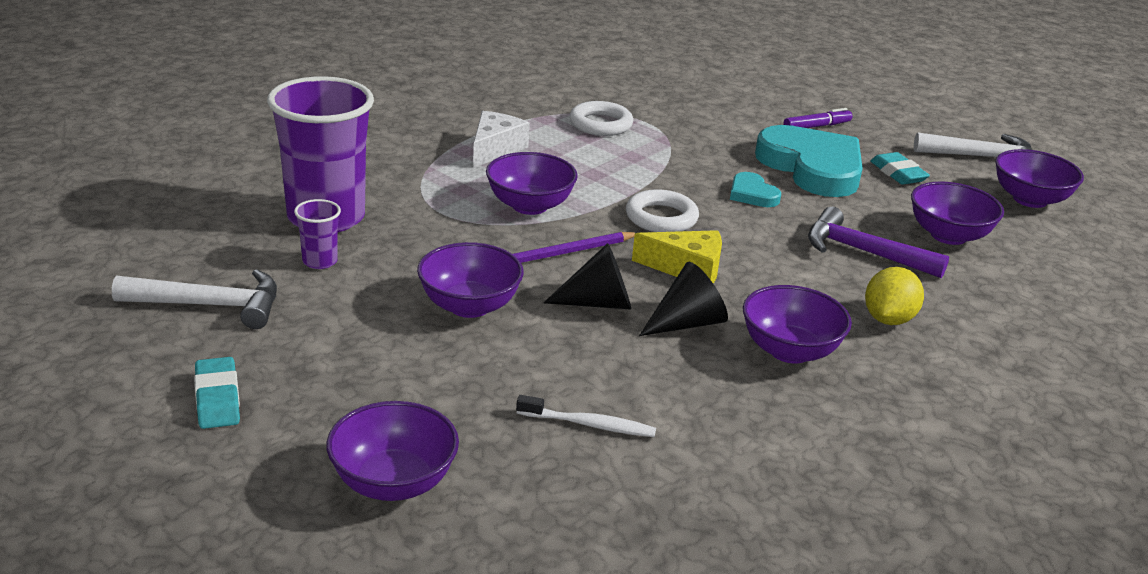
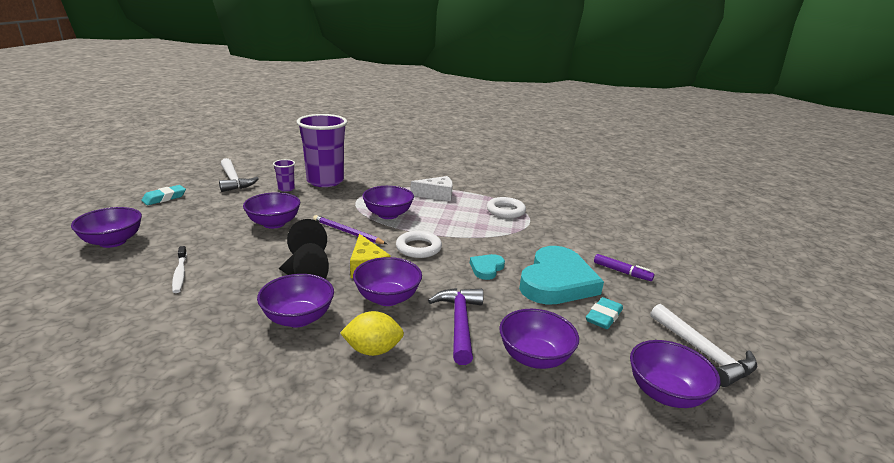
camera: 60 degrees right, 5 degrees down
none -> purple bowl [353,257,422,306]

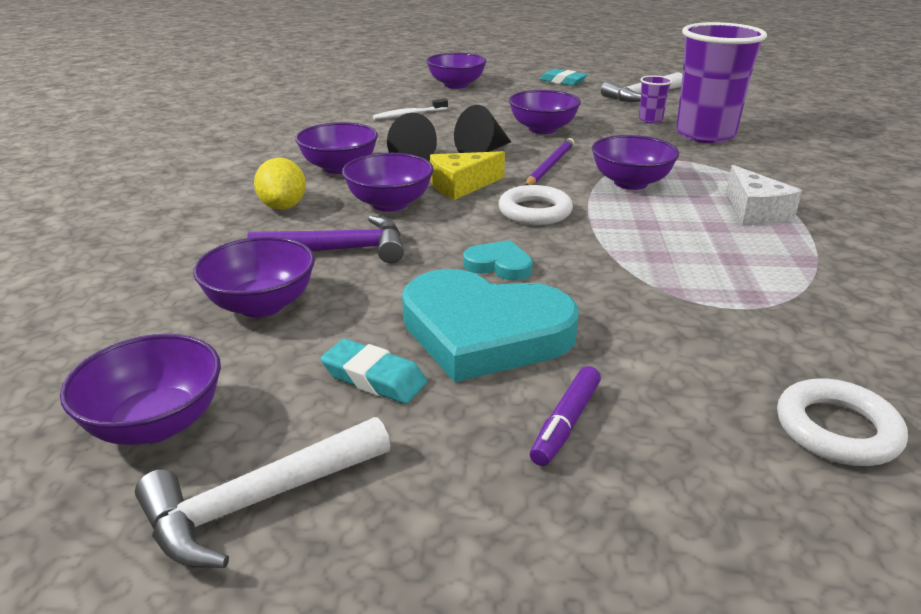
camera: 85 degrees right, 5 degrees up
white ring [487,197,526,218] -> white ring moved to [777,378,908,466]

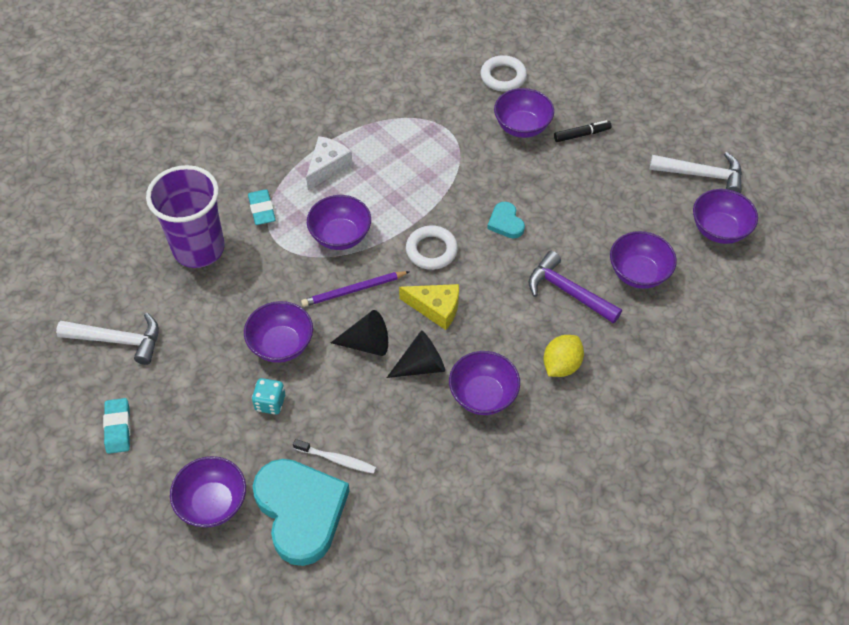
camera: 135 degrees left, 25 degrees up
turquoise eraser [321,339,427,404] -> turquoise eraser moved to [248,189,276,225]
purple bowl [342,153,434,212] -> purple bowl moved to [494,88,554,138]
turquoise heart [402,269,579,382] -> turquoise heart moved to [253,459,350,566]
purple marker [530,366,601,466] -> black marker [554,120,612,142]
purple cup [639,76,672,123] -> none
none -> turquoise dice [252,378,285,415]

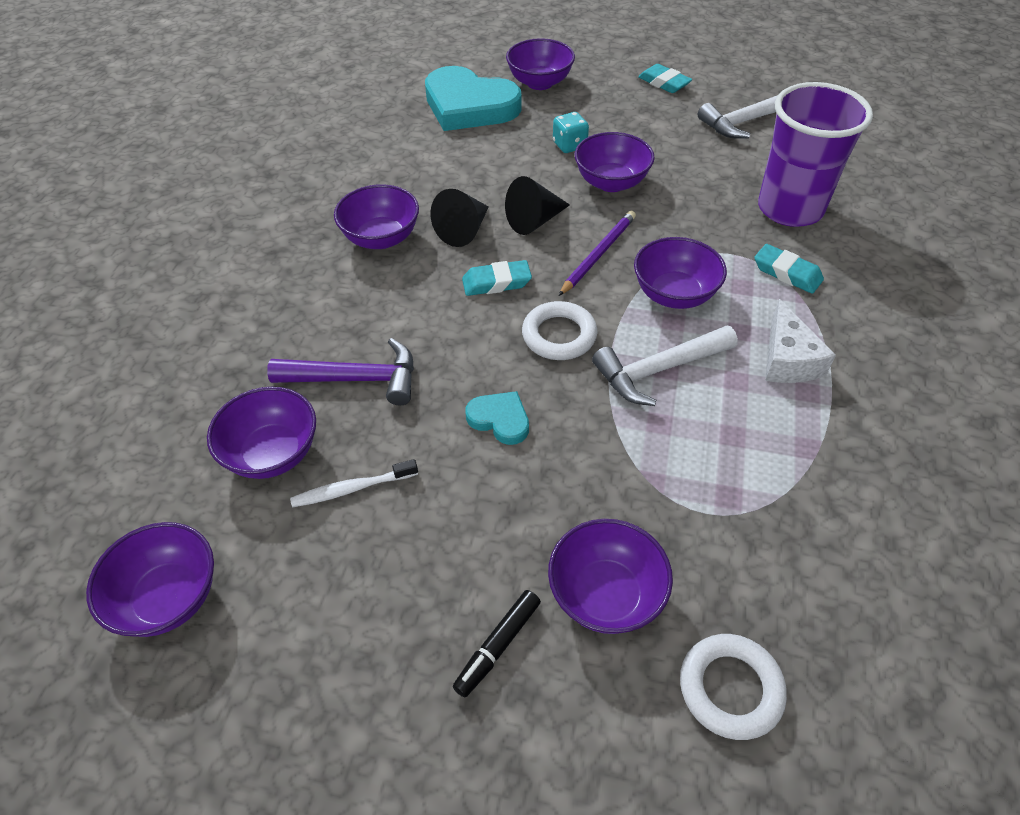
camera: 145 degrees right, 5 degrees down
white toothbrush [293,439,376,474] -> white toothbrush moved to [290,459,418,507]
yellow cheese [399,284,459,330] -> turquoise eraser [462,260,532,296]
yellow lemon [543,335,584,377] -> none
white hammer [650,152,742,193] -> white hammer moved to [592,325,738,406]

